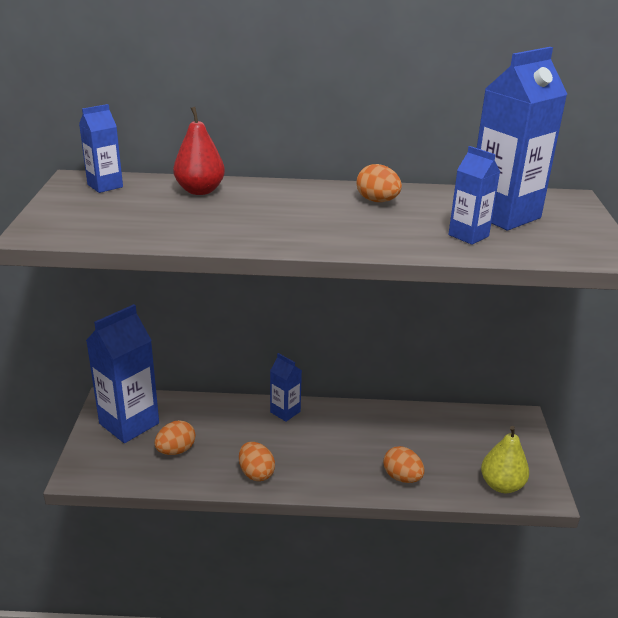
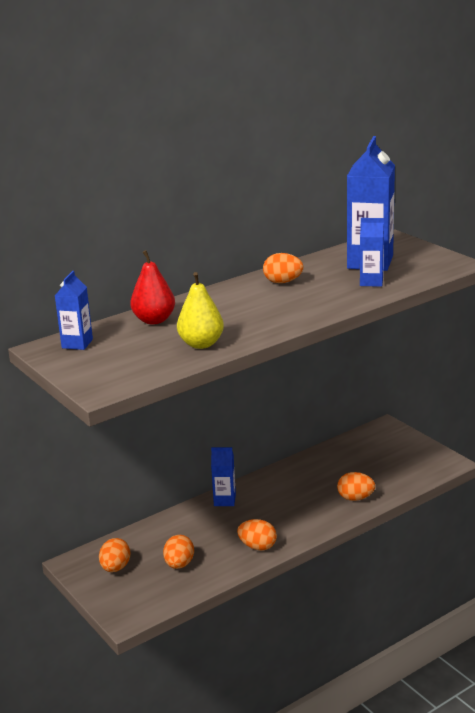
camera: 35 degrees left, 5 degrees down
blue carton [86,304,159,443] -> orange egg [99,538,130,572]
yellow pear [481,426,529,493] -> yellow pear moved to [177,272,224,349]

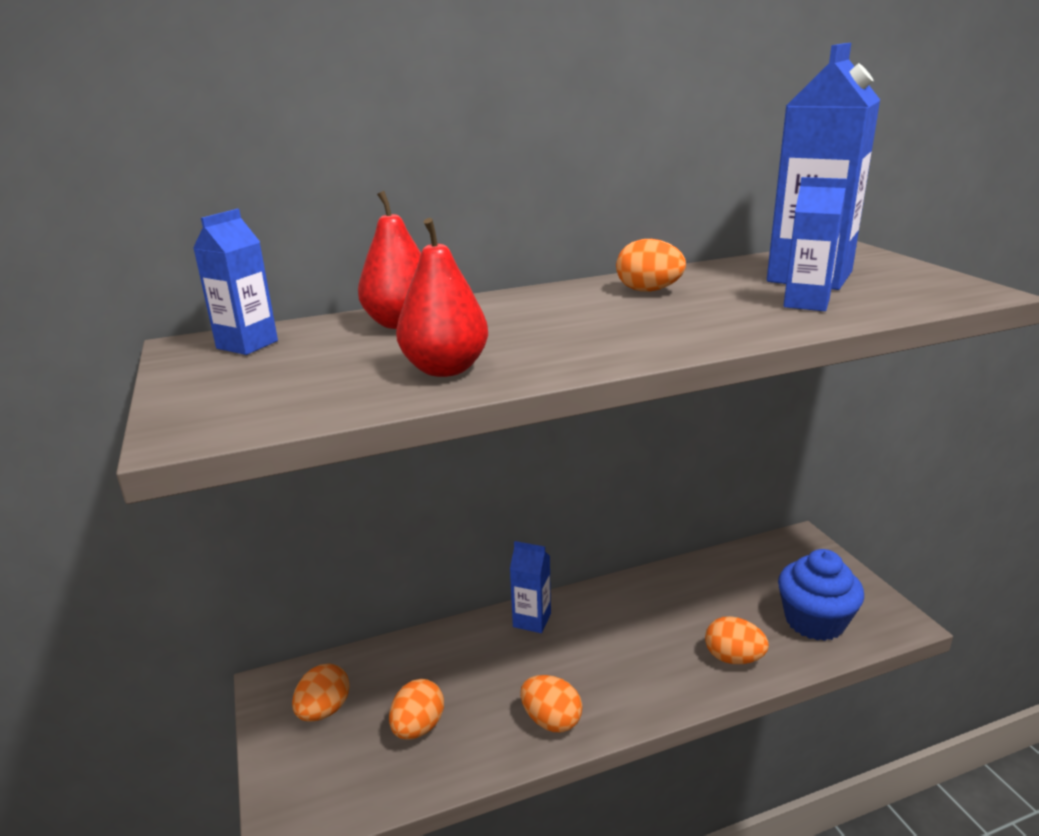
camera: 15 degrees right, 0 degrees up
yellow pear [177,272,224,349] -> red pear [396,218,488,377]
none -> blue cupcake [778,549,864,641]

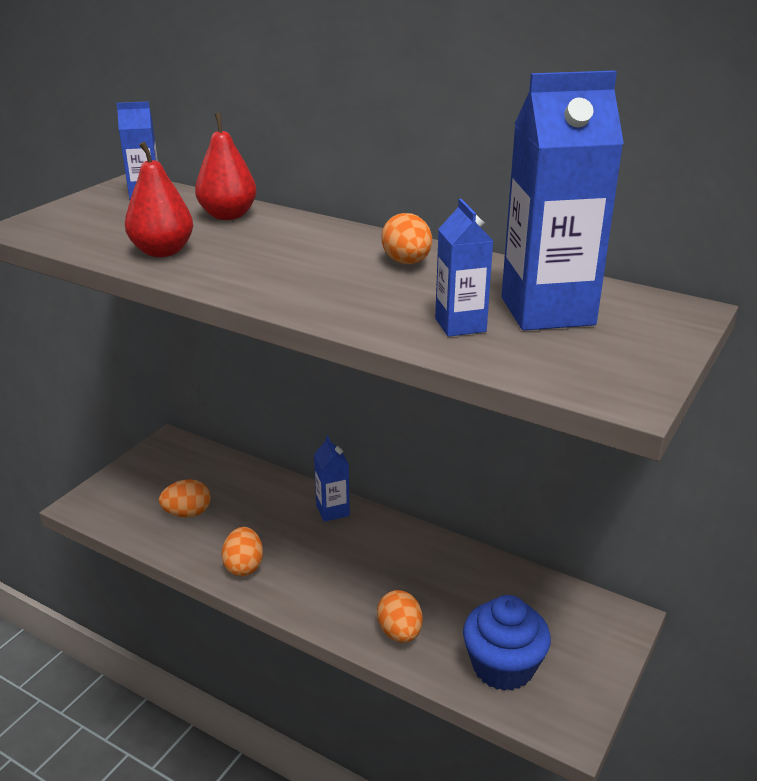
camera: 50 degrees right, 5 degrees up
orange egg [292,663,350,722] -> none

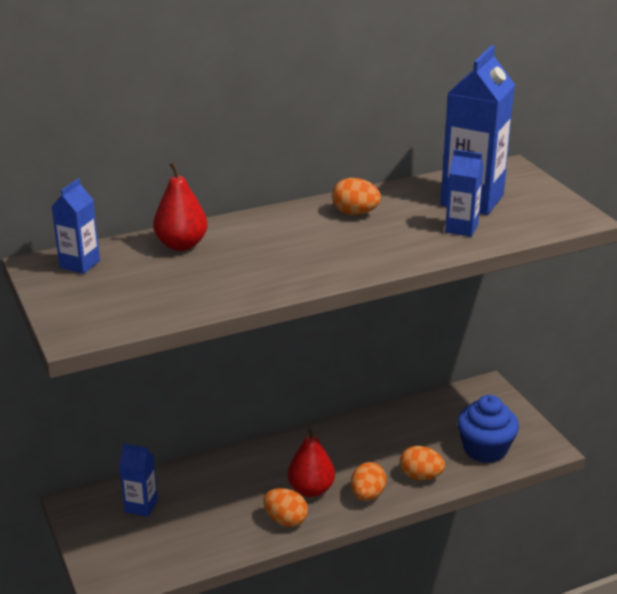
camera: 55 degrees left, 0 degrees up
red pear [125,141,193,257] -> red pear moved to [287,428,335,497]
orange egg [159,479,211,518] -> orange egg moved to [351,462,387,501]
blue carton [314,435,350,522] -> blue carton moved to [119,443,158,517]

